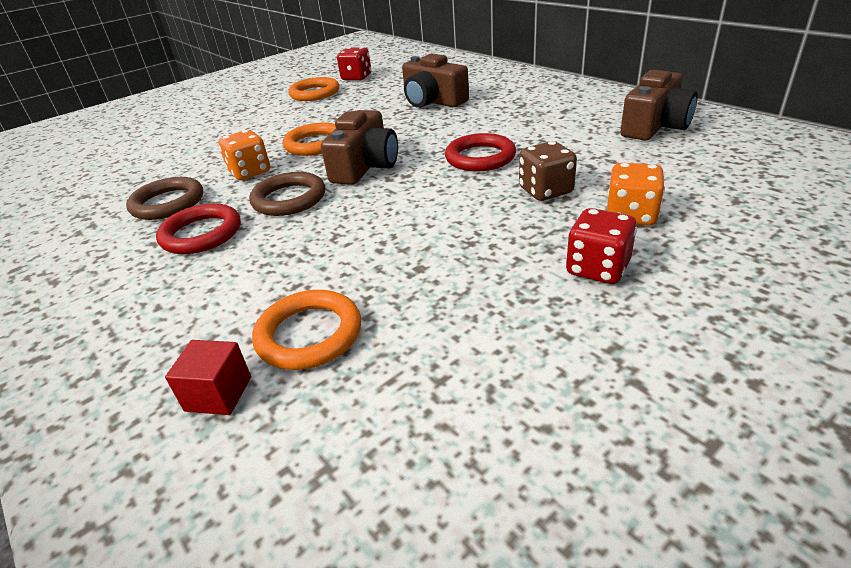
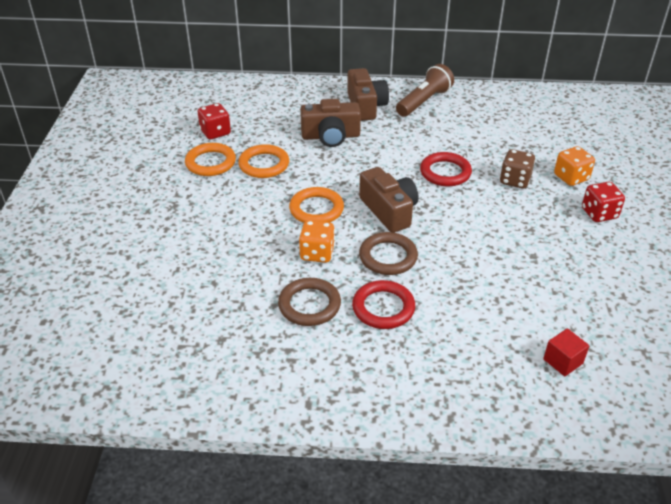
camera: 50 degrees left, 5 degrees up
orange ring [252,290,361,370] -> orange ring moved to [238,144,289,178]
brown camera [620,70,698,141] -> brown camera moved to [347,68,389,121]
none -> brown flashlight [396,64,454,117]

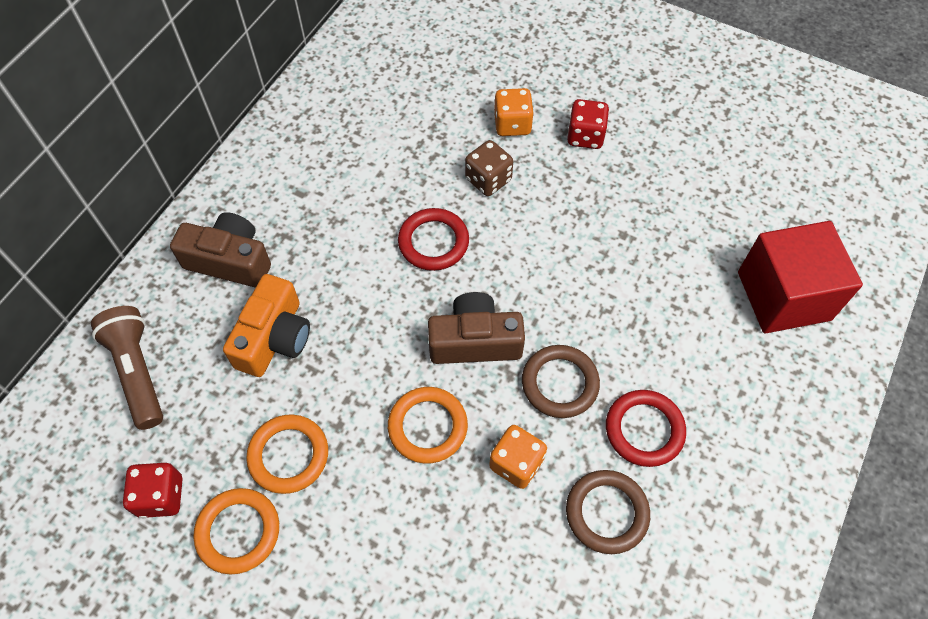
camera: 65 degrees left, 20 degrees up
brown camera [300,99,361,147] -> orange camera [223,274,310,377]
brown flashlight [396,64,454,117] -> brown flashlight moved to [91,306,163,430]
red cube [543,328,590,377] -> red cube [738,221,863,334], size x2.36

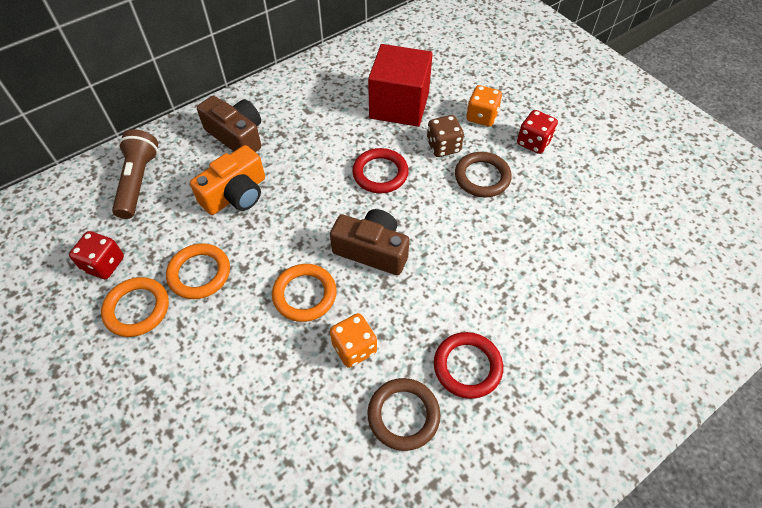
camera: 25 degrees right, 5 degrees down
brown ring [522,345,600,418] -> brown ring moved to [455,152,511,197]
red cube [738,221,863,334] -> red cube moved to [368,44,433,127]

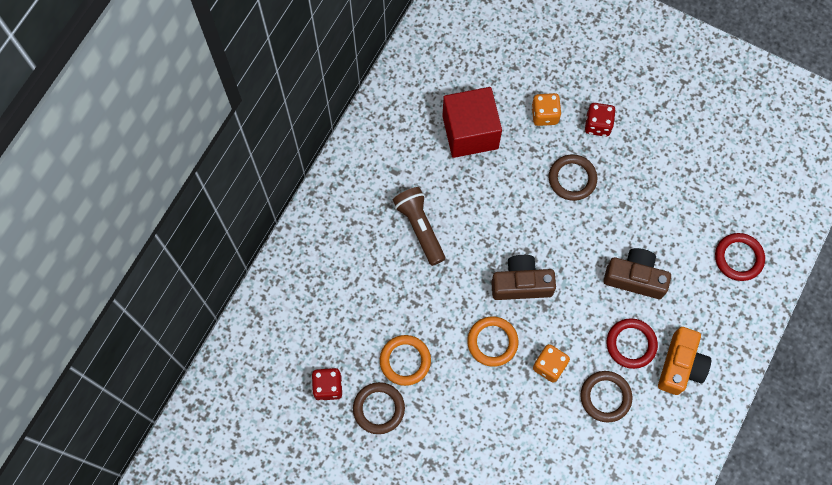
camera: 25 degrees left, 15 degrees up
orange ring [101,277,169,337] -> brown ring [353,382,405,434]
brown flashlight [112,129,158,219] -> brown flashlight moved to [393,187,445,266]
orange camera [190,145,265,215] -> orange camera moved to [658,327,711,395]
brown camera [197,96,261,152] -> brown camera moved to [604,248,671,299]
red ring [352,148,409,193] -> red ring moved to [715,233,765,281]
brown dice [427,115,464,157] -> none

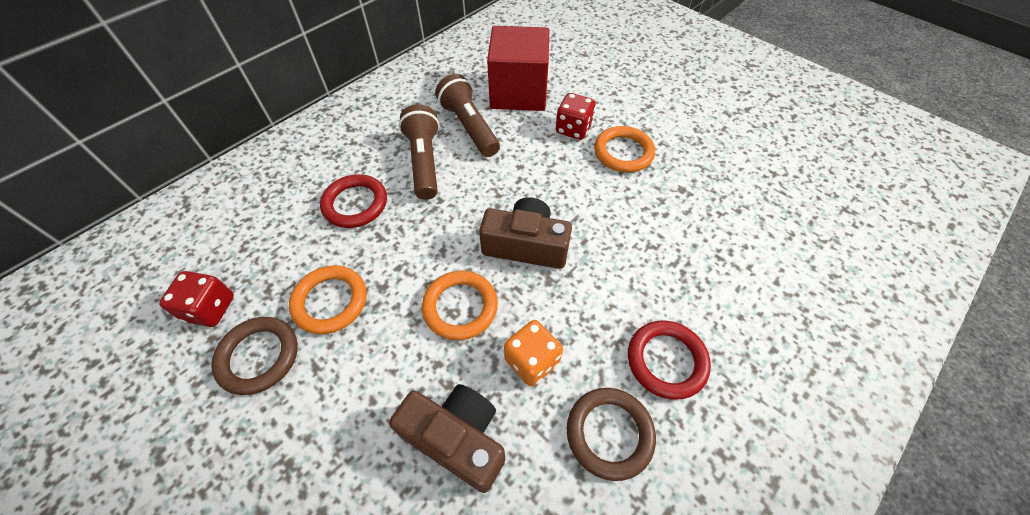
camera: 15 degrees right, 15 degrees down
orange dice [531,93,562,126] -> none
brown ring [549,154,597,201] -> orange ring [594,126,655,173]
red dice [585,103,616,137] -> red dice moved to [556,93,596,140]
brown camera [604,248,671,299] -> brown camera moved to [389,384,505,493]
orange camera [658,327,711,395] -> none
red ring [715,233,765,281] -> red ring moved to [320,174,387,228]
none -> brown flashlight [435,74,500,157]

